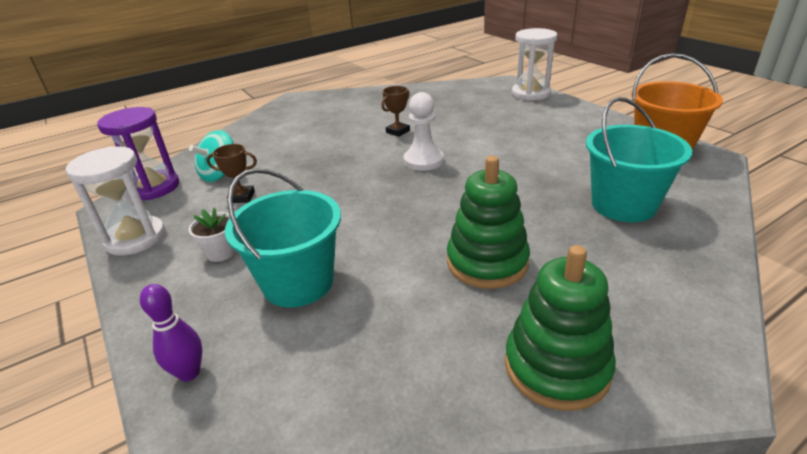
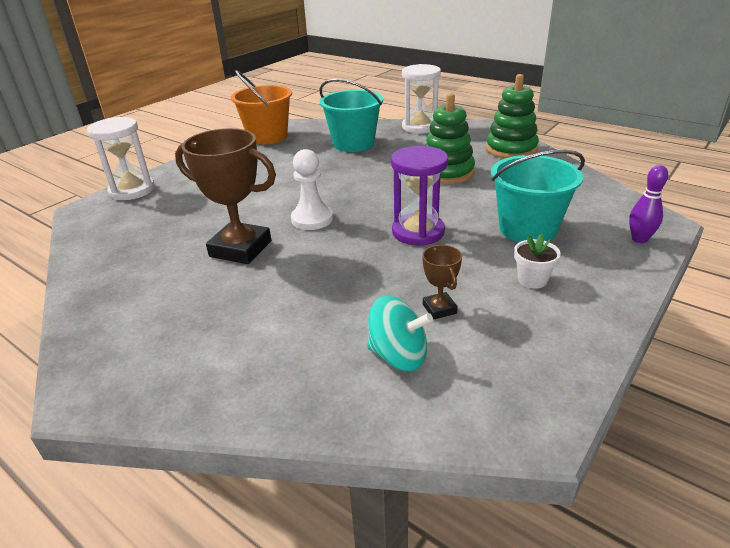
camera: 110 degrees left, 0 degrees up
white hourglass [66,146,165,256] -> white hourglass moved to [402,64,441,134]
purple hourglass [97,107,179,200] -> purple hourglass moved to [391,146,448,246]
brown trophy [381,86,410,137] -> brown trophy [175,128,276,264], size x2.09

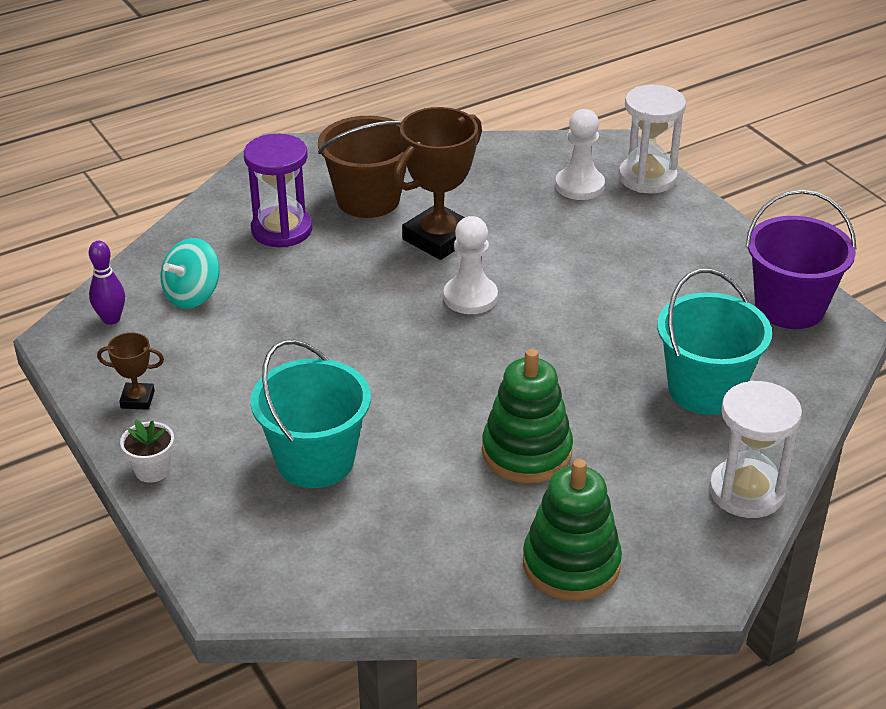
camera: 110 degrees right, 5 degrees up
orange bucket [231,70,292,145] -> purple bucket [746,190,856,329]
purple hourglass [391,146,448,246] -> purple hourglass moved to [244,134,313,247]
brown trophy [422,245,462,320] -> brown trophy moved to [97,332,164,410]
white flower pot [514,234,561,289] -> white flower pot moved to [120,420,174,483]
purple bowling pin [629,165,668,243] -> purple bowling pin moved to [89,241,125,325]
none -> brown bucket [318,116,407,218]
none -> white pawn [555,109,605,200]

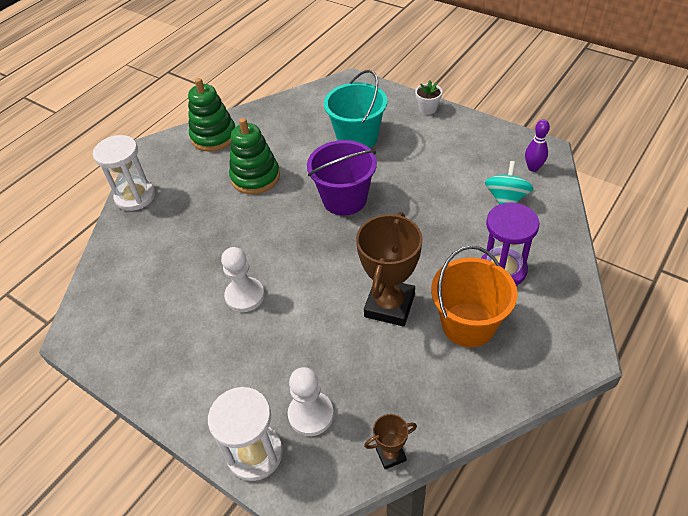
camera: 160 degrees right, 10 degrees up
brown trophy [97,332,164,410] -> brown trophy moved to [364,414,417,470]
brown bucket [318,116,407,218] -> orange bucket [431,246,518,347]
white pawn [444,216,498,314] -> white pawn moved to [221,247,265,312]
turquoise bucket [657,269,772,415] -> none
purple bucket [746,190,856,329] -> purple bucket moved to [307,140,377,216]

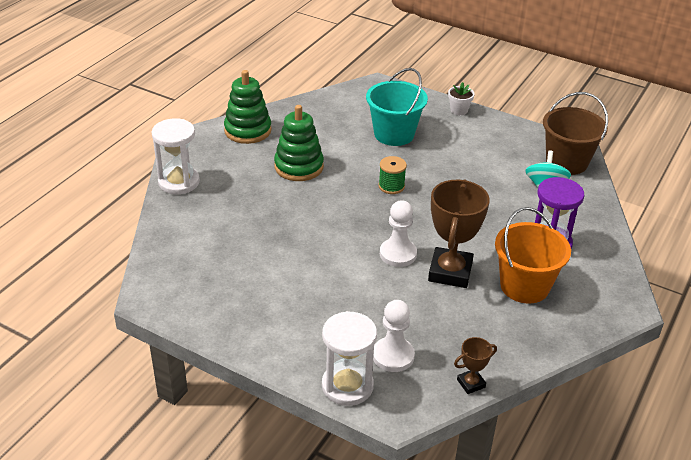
camera: 10 degrees left, 10 degrees down
white pawn [221,247,265,312] -> white pawn moved to [380,200,417,267]
purple bucket [307,140,377,216] -> green spool [378,156,407,194]
purple bowling pin [525,119,550,172] -> brown bucket [543,92,608,175]

